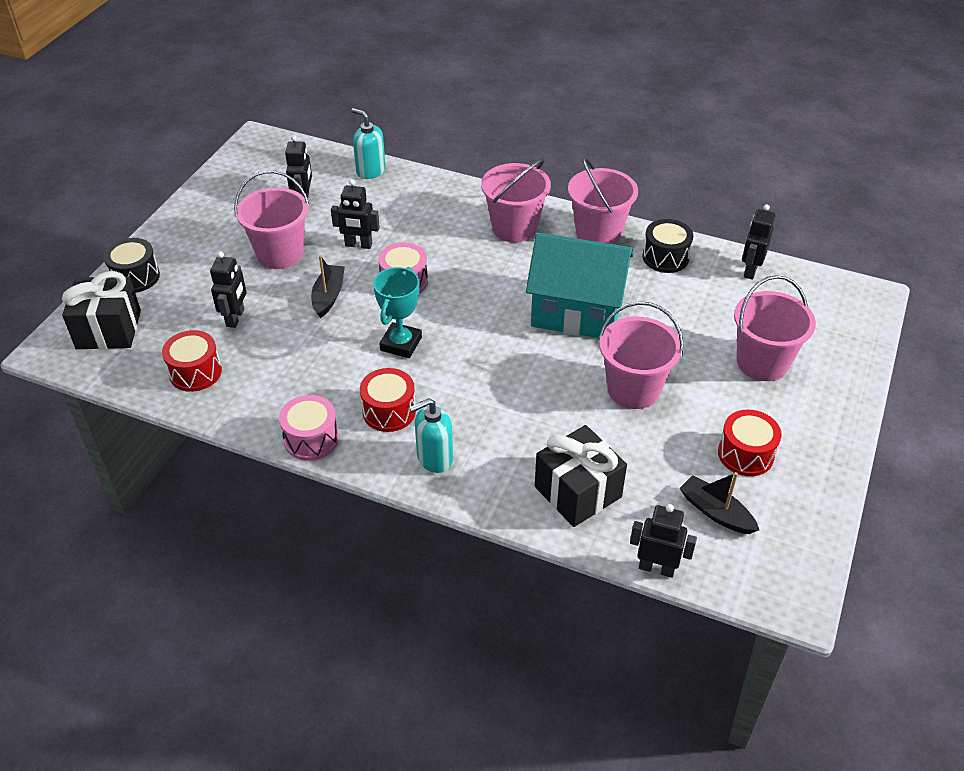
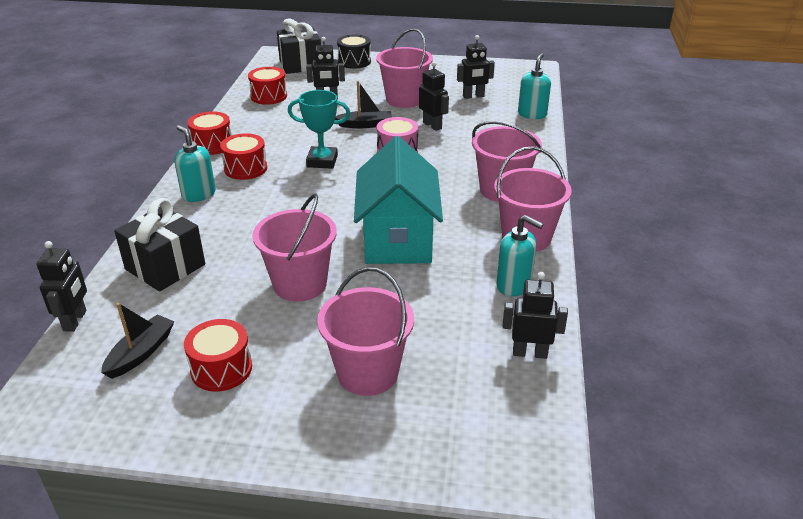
camera: 75 degrees right, 10 degrees down
pink drum [279,395,339,461] -> red drum [187,111,232,155]
black robot [331,179,380,249] -> black robot turned 150 degrees clockwise [419,61,449,131]
black drum [643,219,693,273] -> turquoise soap dispenser [496,215,543,296]

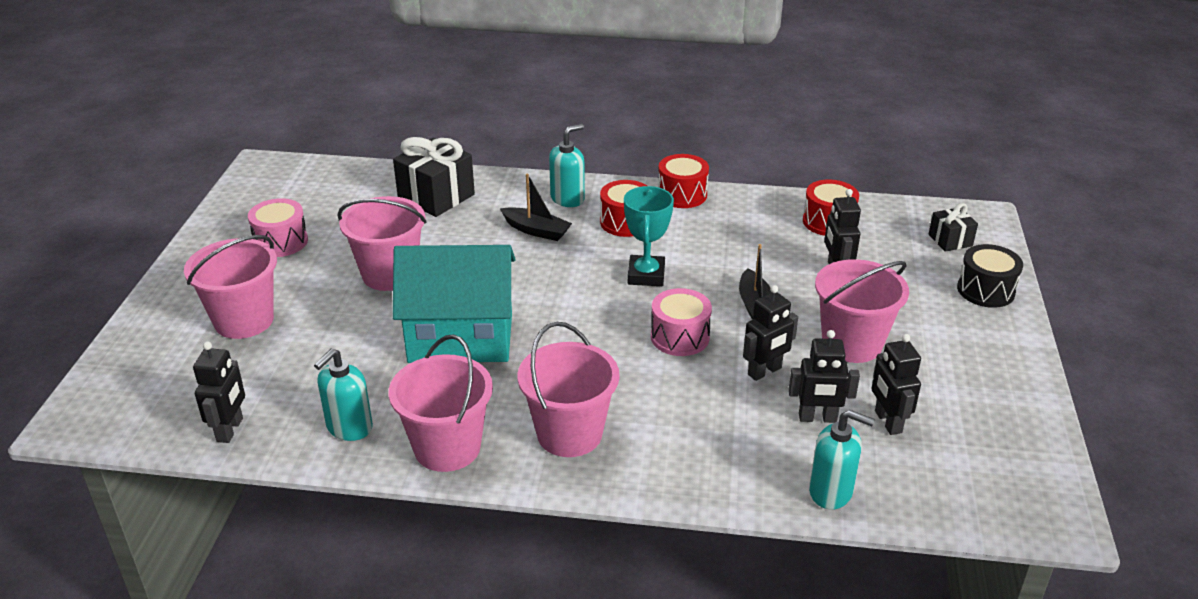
camera: 90 degrees right, 0 degrees up
black robot [37,241,87,332] -> black robot moved to [788,330,860,423]
black boat [101,303,175,379] -> black boat moved to [500,174,572,241]
red drum [184,319,252,392] -> pink drum [248,198,308,257]
black gift [277,18,321,74] -> black gift [928,203,978,252], size x0.55

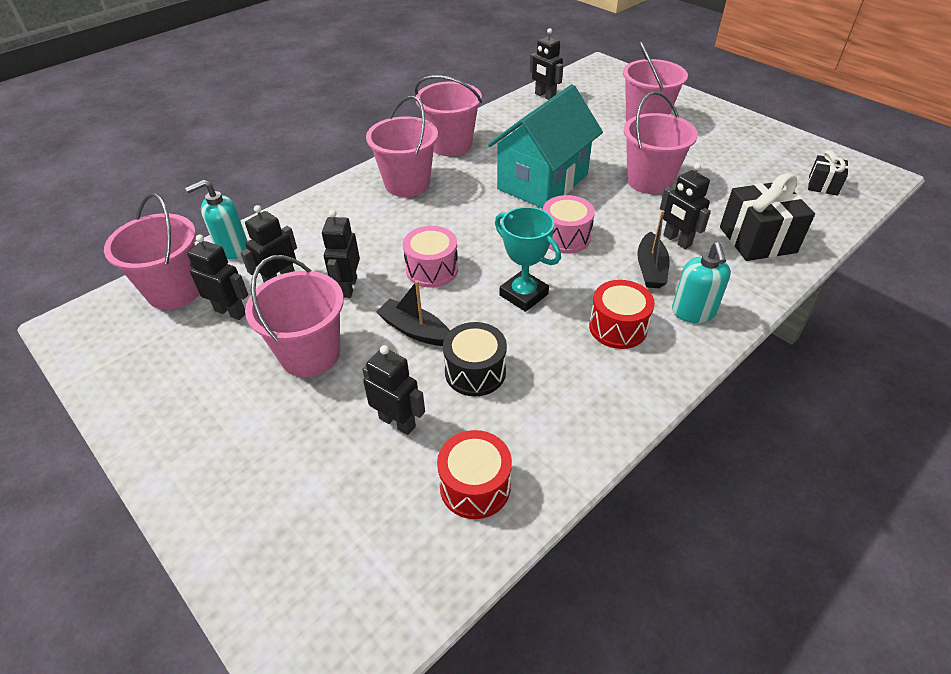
camera: 130 degrees right, 10 degrees up
pink drum [248,198,308,257] -> pink drum moved to [543,195,595,254]
turquoise soap dispenser [314,348,373,441] -> none
black boat [500,174,572,241] -> black boat turned 60 degrees counterclockwise [637,210,670,288]
red drum [658,154,709,208] -> none
black gift [928,203,978,252] -> black gift moved to [808,150,849,196]
black drum [957,244,1023,308] -> black drum moved to [443,322,507,396]
none -> pink bucket [104,193,199,310]
none -> black robot [660,163,711,249]

